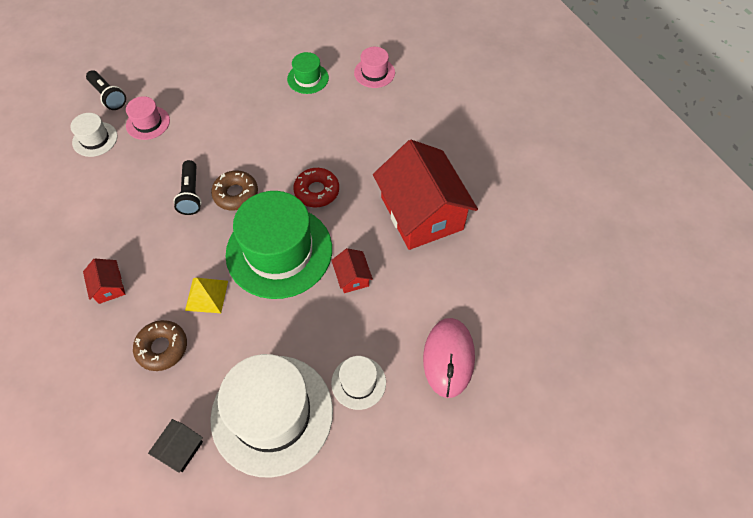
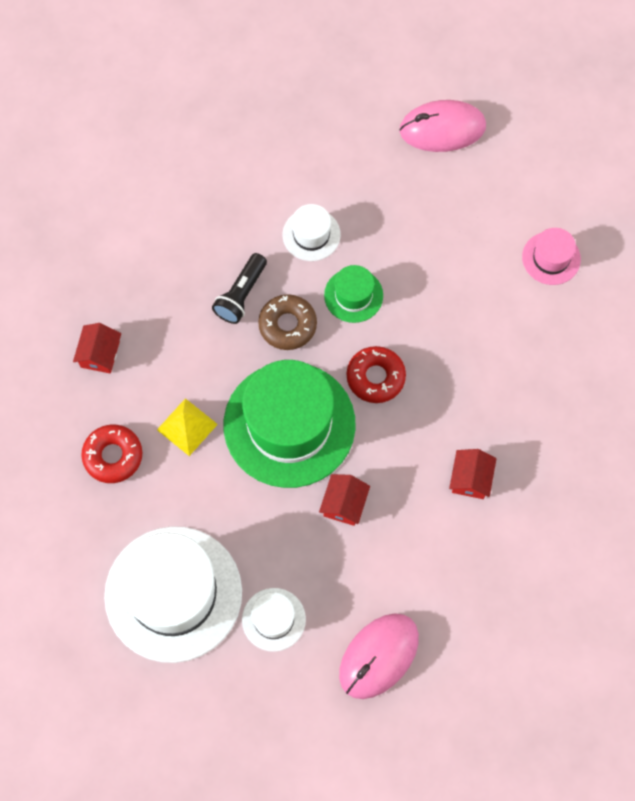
camera: 35 degrees right, 10 degrees up
white hat [70,113,118,157] -> white hat moved to [282,204,341,261]
black flashlight [86,70,126,110] -> none
pink hat [126,96,170,140] -> none
brown donut [133,320,187,371] -> red donut [81,425,142,483]
black house [148,419,203,473] -> none
green hat [287,52,329,94] -> green hat moved to [324,265,383,323]
red house [373,140,478,250] -> red house [449,449,497,499], size x0.41
none -> pink mouse [399,100,486,152]

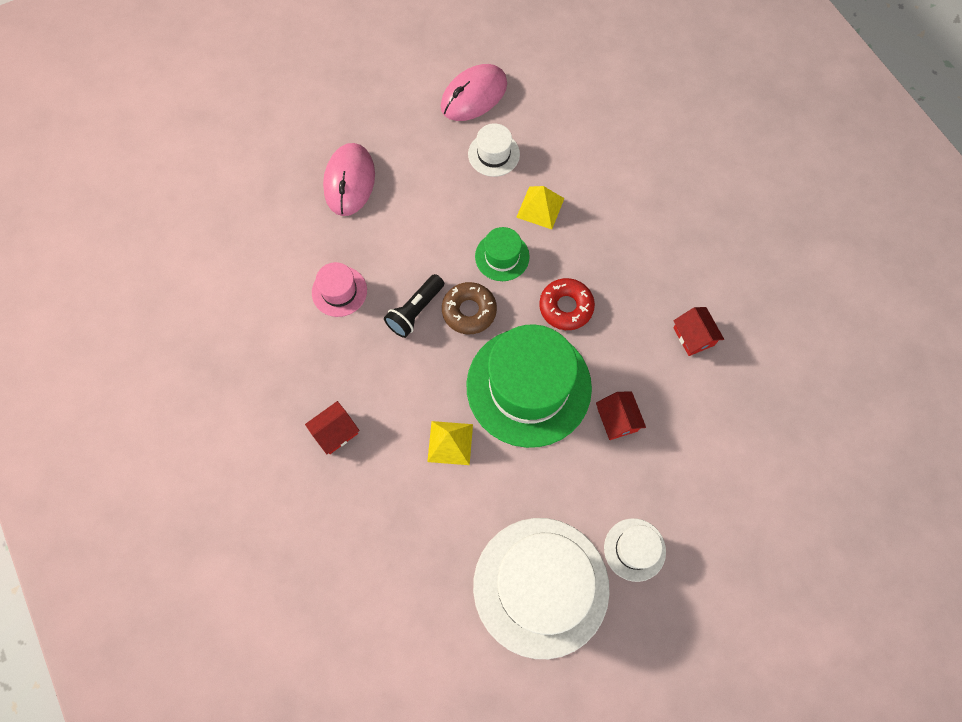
camera: 35 degrees left, 0 degrees up
red house [73,323,121,374] -> red house turned 75 degrees clockwise [305,401,360,454]
red donut [81,425,142,483] -> none
black flashlight [212,253,267,324] -> black flashlight turned 45 degrees clockwise [384,274,444,338]
white hat [282,204,341,261] -> white hat moved to [468,123,520,177]
pink mouse [339,613,419,699] -> pink mouse moved to [323,143,375,216]
pink hat [522,228,581,285] -> pink hat moved to [312,262,367,317]
none -> yellow pyramid [516,186,565,229]

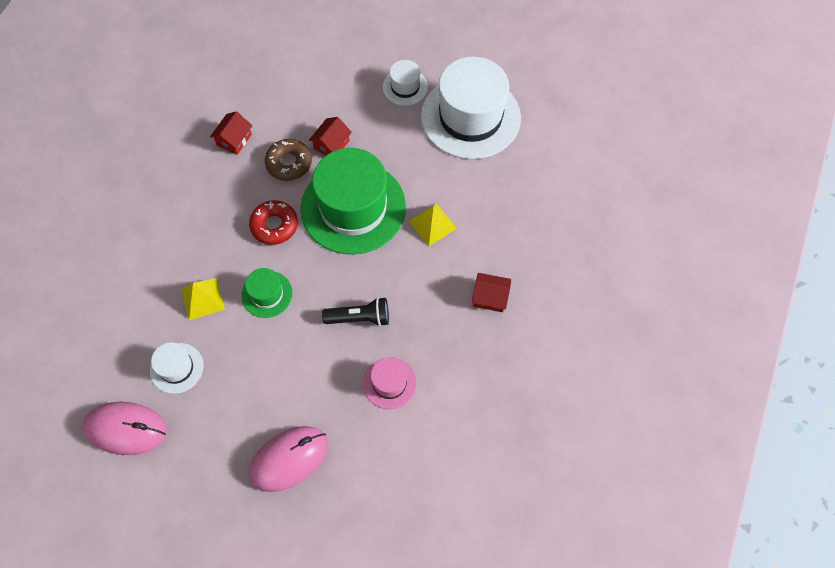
camera: 130 degrees left, 5 degrees down
brown donut [442,282,497,334] -> brown donut moved to [265,139,312,181]

